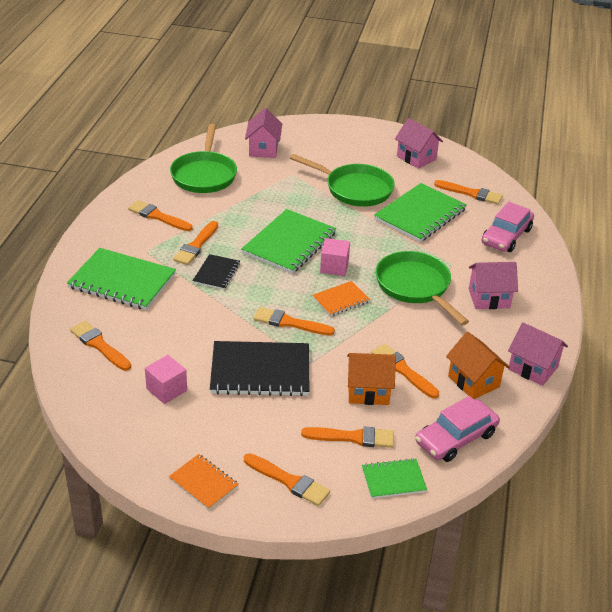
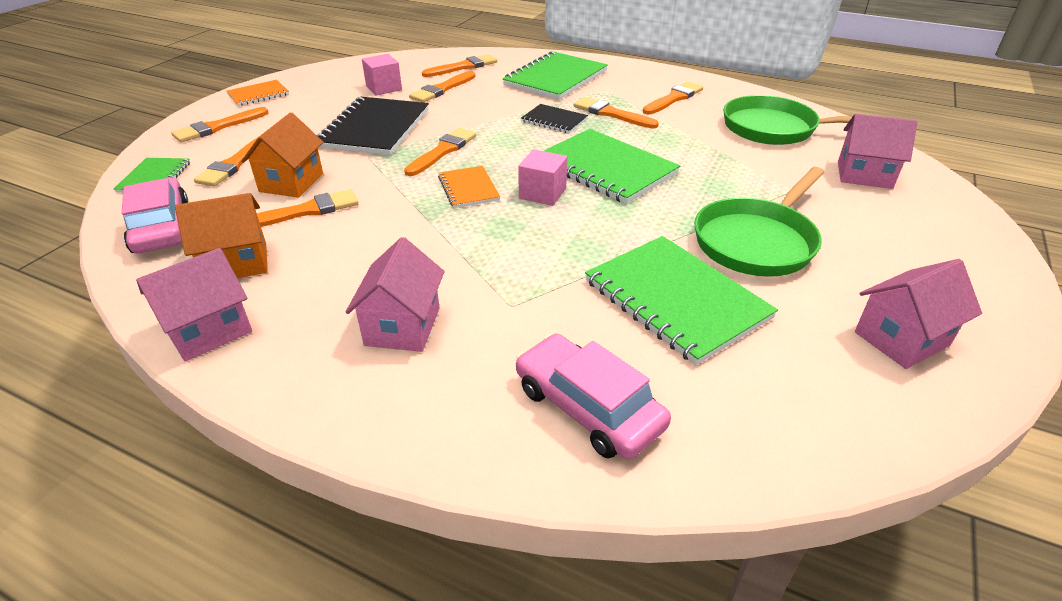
camera: 105 degrees right, 0 degrees up
green pan [376,251,469,325] -> none
orange brush [434,180,503,205] -> orange brush moved to [409,71,475,103]

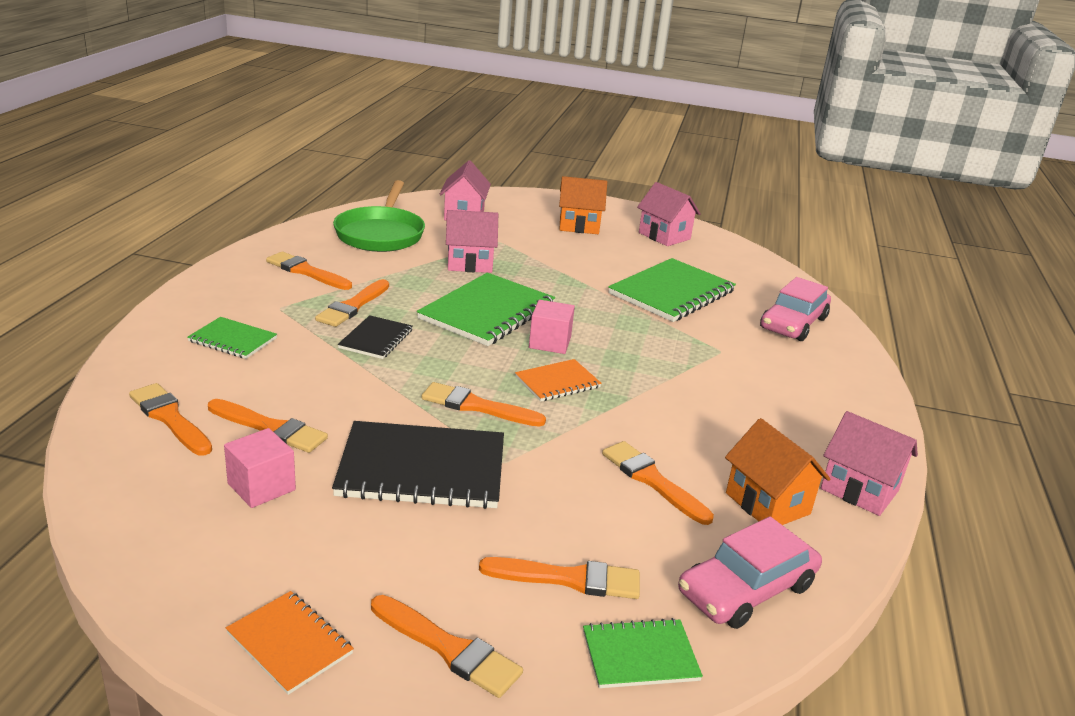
camera: 105 degrees left, 10 degrees down
orange house [241,112,324,198] -> orange house moved to [559,176,607,234]
pink house [345,237,445,352] -> pink house moved to [446,210,498,273]
green notebook [503,51,608,100] -> green notebook [187,317,277,359], size x0.53
green pan [694,167,824,277] -> none

